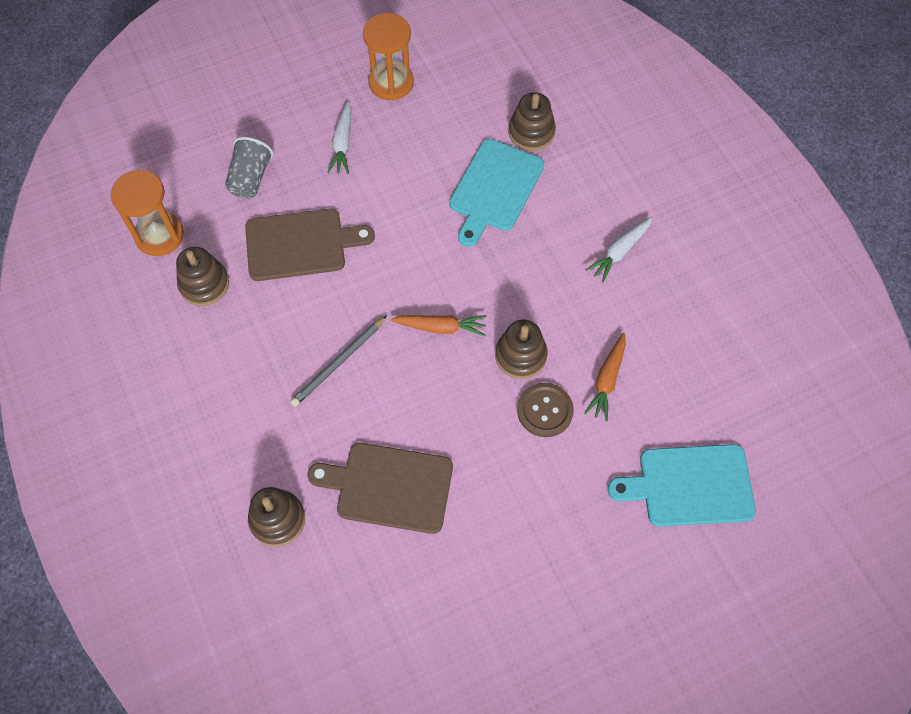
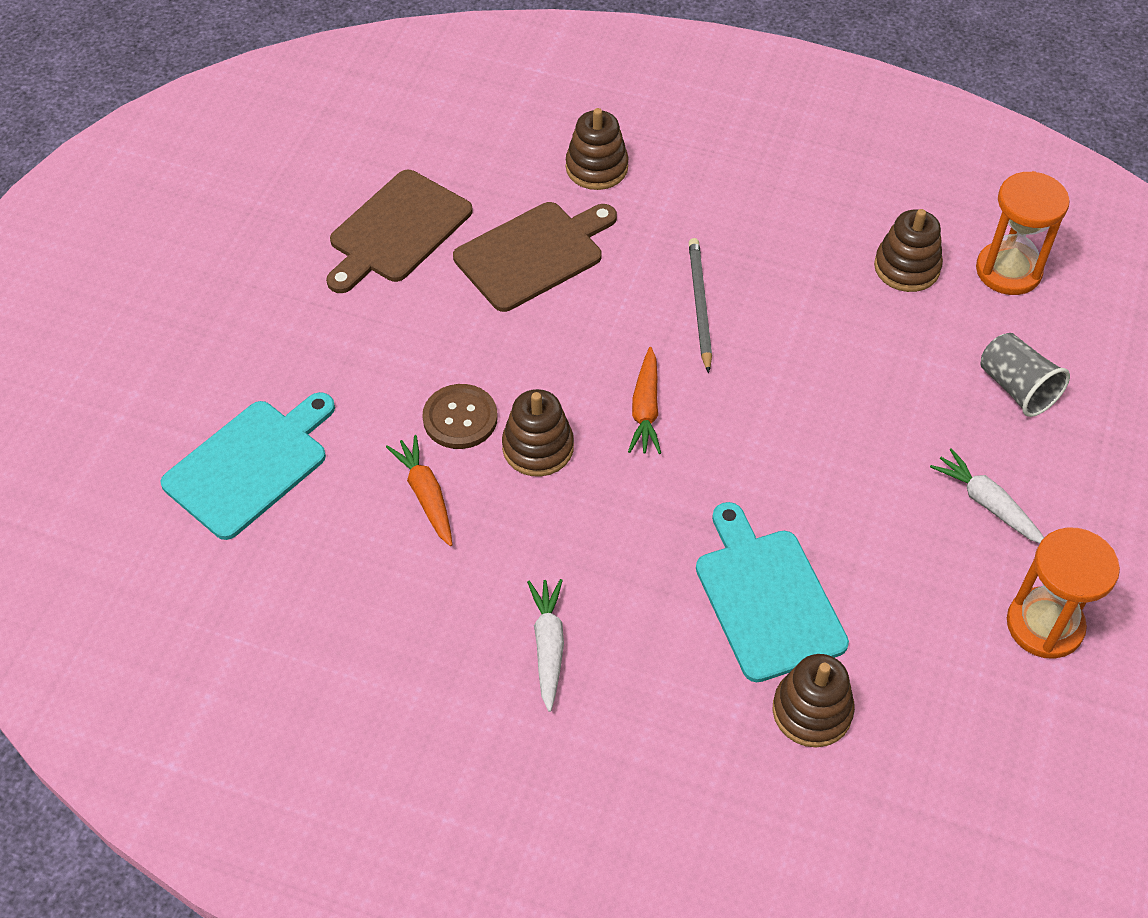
camera: 135 degrees right, 10 degrees down
brown cutting board [245,209,375,281] -> brown cutting board moved to [326,170,473,293]
orange carrot [390,315,487,336] -> orange carrot turned 45 degrees counterclockwise [628,347,661,454]

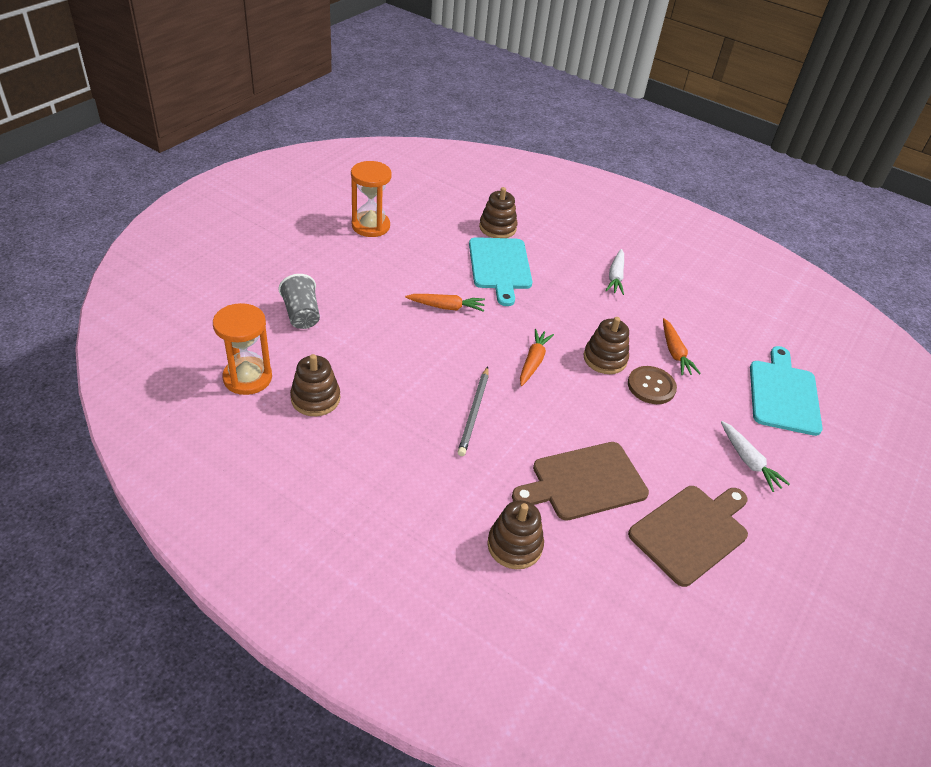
camera: 170 degrees left, 10 degrees down
turquoise cutting board [161,392,335,540] -> turquoise cutting board turned 135 degrees clockwise [750,346,823,436]
white carrot [930,448,1044,543] -> white carrot moved to [721,421,790,492]
none -> orange carrot [405,294,485,312]

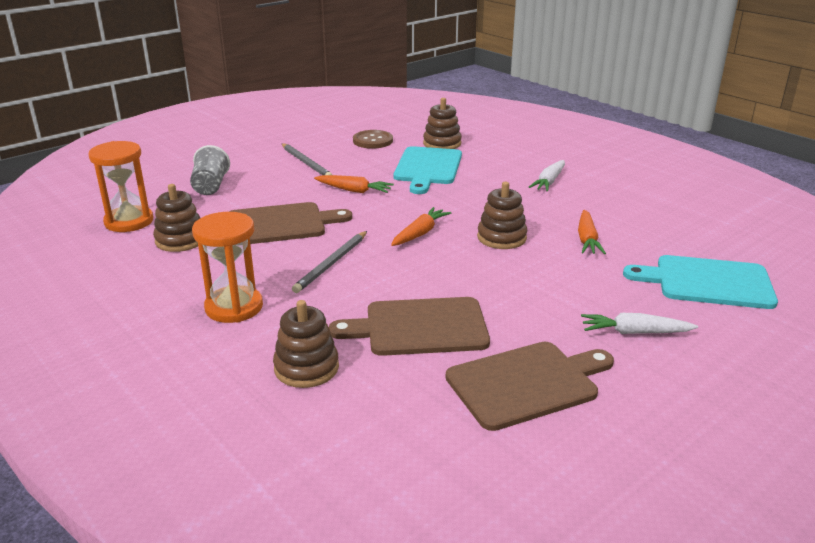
camera: 20 degrees right, 15 degrees down
orange hourglass [351,161,392,237] -> orange hourglass moved to [192,212,263,323]
brown button [628,366,677,404] -> brown button moved to [353,130,393,149]
white carrot [721,421,790,492] -> white carrot turned 105 degrees clockwise [581,313,698,334]
turquoise cutting board [750,346,823,436] -> turquoise cutting board turned 105 degrees counterclockwise [623,255,778,309]
none -> brown cutting board [229,202,352,244]
none -> grey pencil [281,143,332,175]

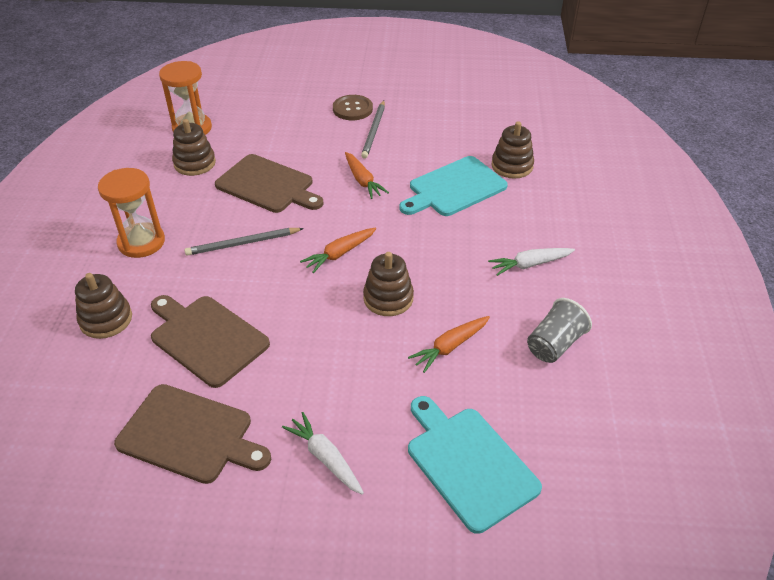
camera: 45 degrees right, 15 degrees up
grey cup [190,145,230,195] -> grey cup moved to [527,298,592,363]
brown button [353,130,393,149] -> brown button moved to [333,95,373,120]
orange carrot [391,207,451,246] -> orange carrot turned 150 degrees clockwise [300,227,376,273]

